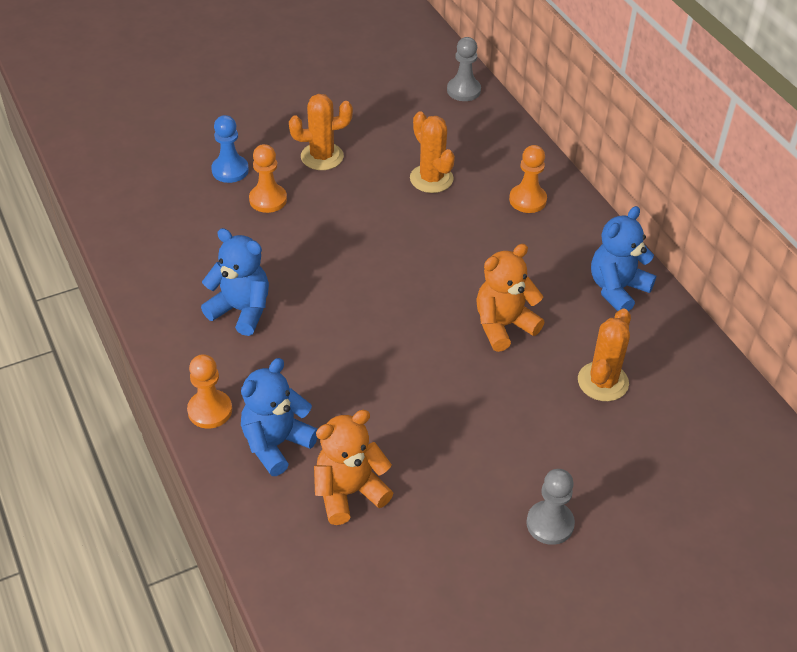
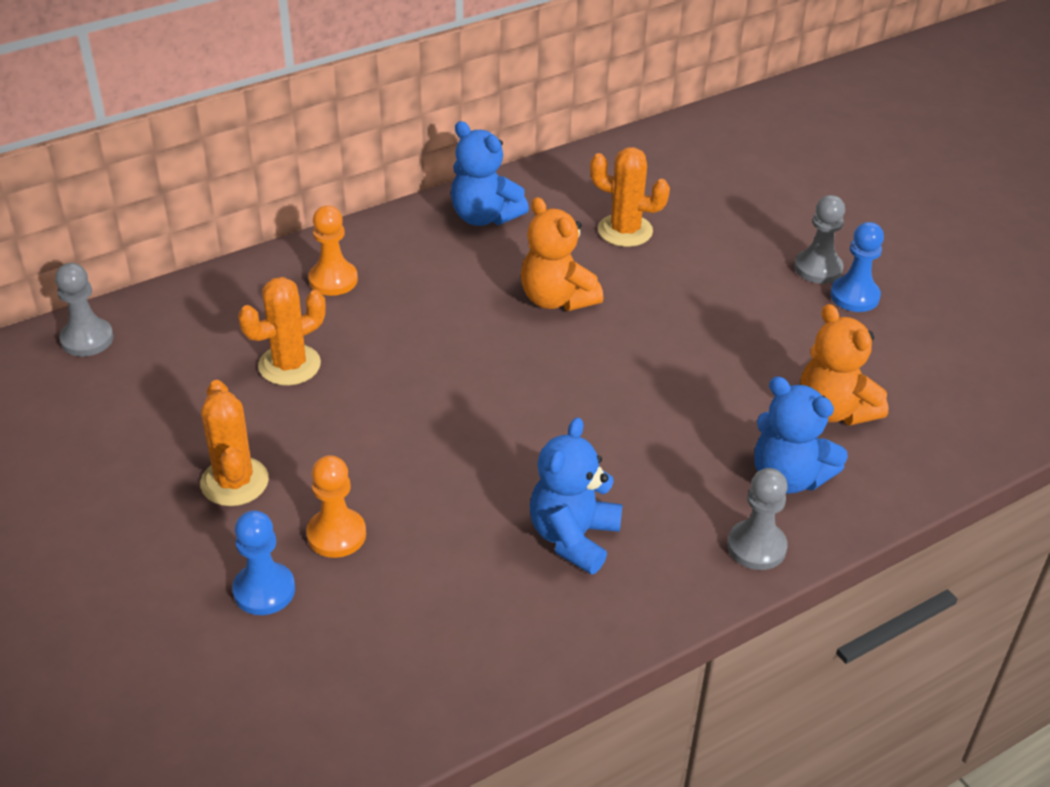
camera: 95 degrees left, 5 degrees down
orange pawn [187,354,232,428] -> grey pawn [727,468,788,570]
none -> blue pawn [830,222,884,312]

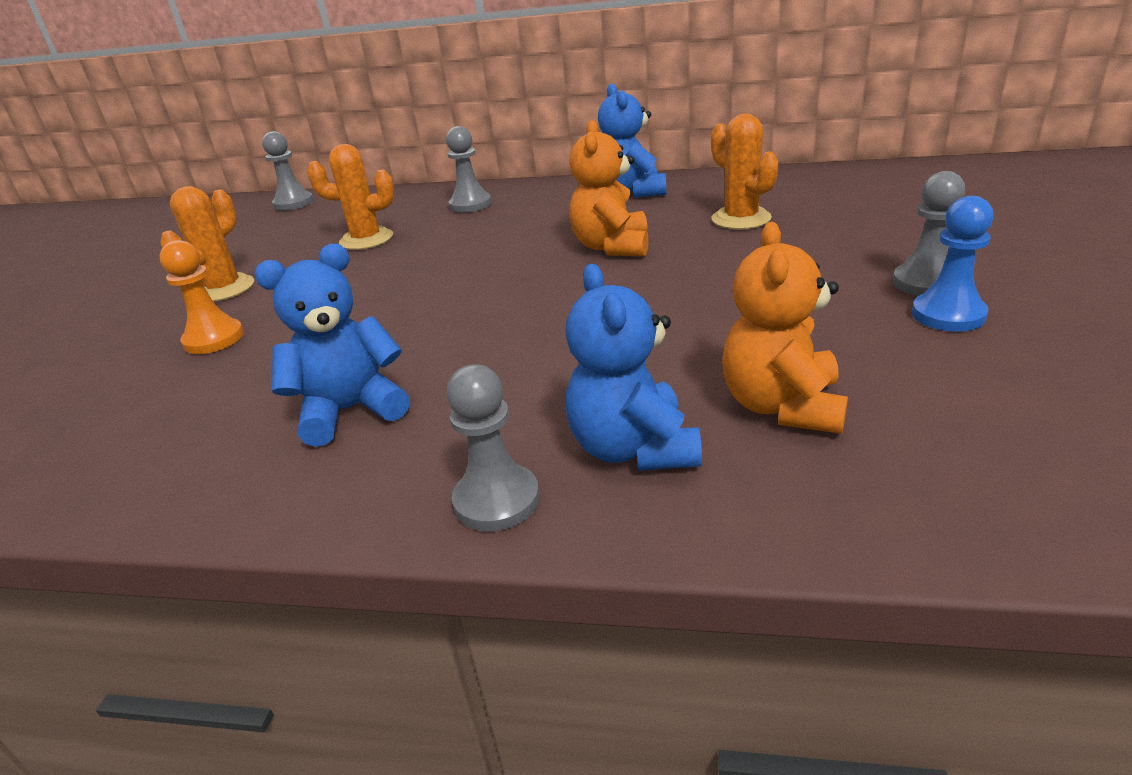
camera: 45 degrees right, 10 degrees down
blue pawn [233,510,295,615] -> none
orange pawn [308,205,358,296] -> grey pawn [446,126,492,213]

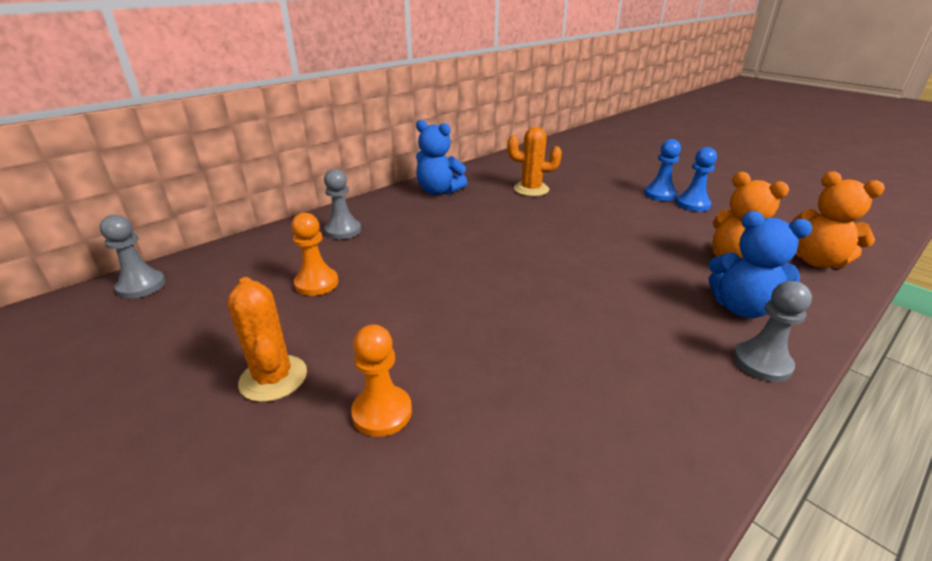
camera: 55 degrees left, 0 degrees up
blue teddy bear [254,244,410,447] -> none
orange cactus [307,144,394,250] -> orange pawn [291,213,338,296]
orange teddy bear [569,120,649,256] -> orange teddy bear moved to [792,172,885,268]
grey pawn [893,171,966,296] -> blue pawn [644,139,681,201]

